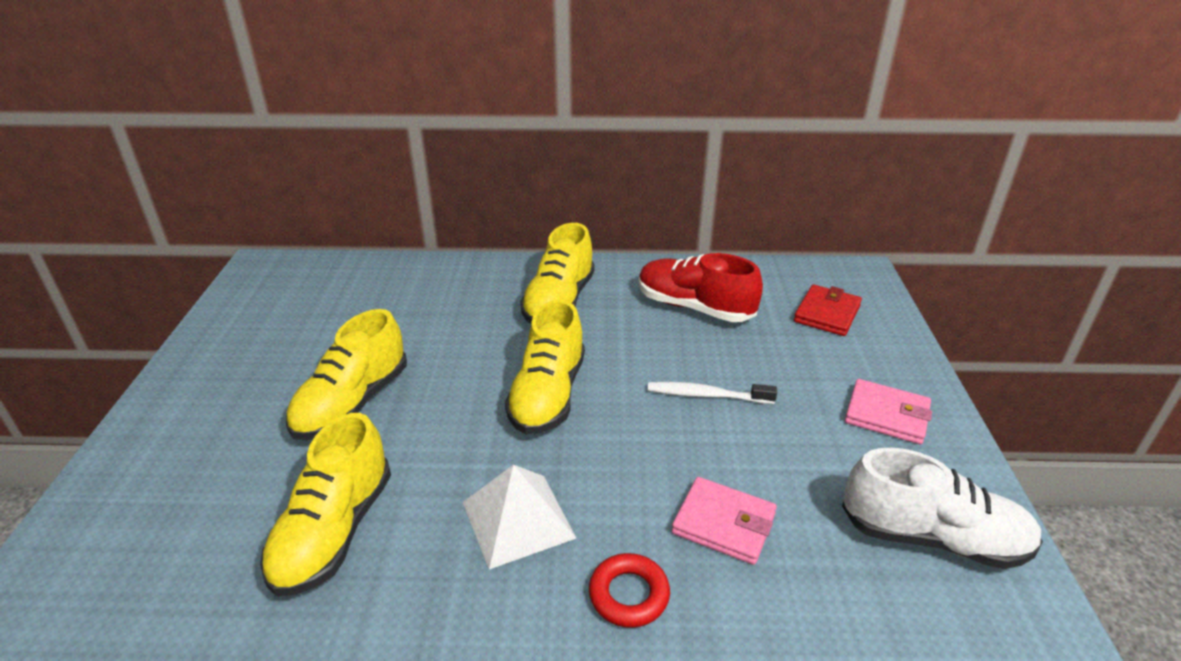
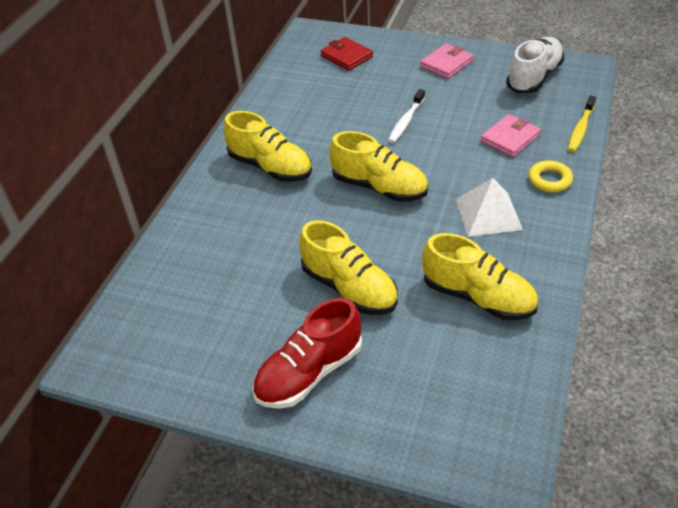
camera: 70 degrees left, 10 degrees up
red ring [589,553,670,628] -> yellow ring [528,160,573,193]
red shoe [639,253,763,322] -> red shoe moved to [252,298,362,409]
none -> yellow toothbrush [568,95,596,152]

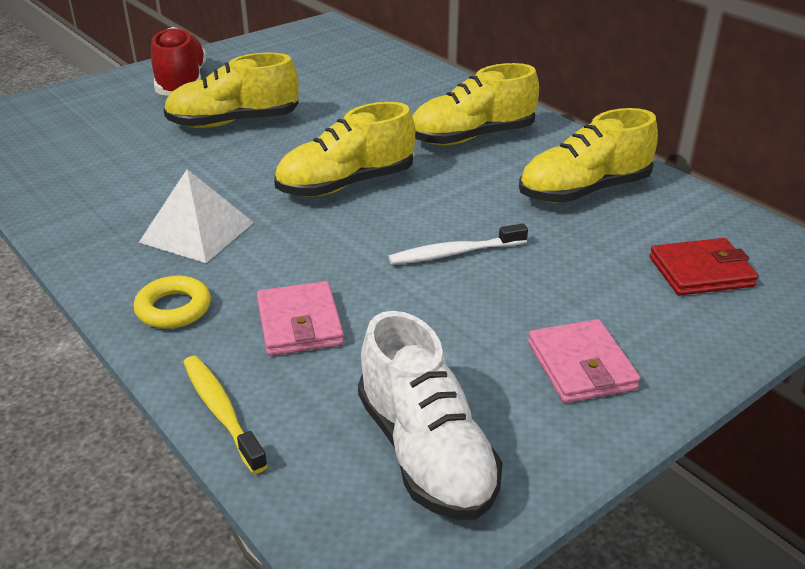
camera: 120 degrees right, 10 degrees down
white toothbrush [388,89,425,143] -> white toothbrush turned 75 degrees counterclockwise [388,223,528,265]
yellow shoe [422,233,538,320] -> yellow shoe moved to [519,108,658,203]

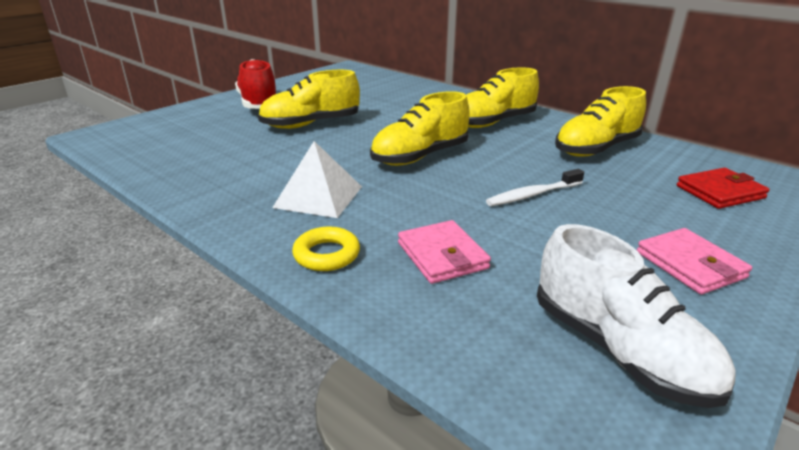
camera: 10 degrees left, 5 degrees down
yellow toothbrush [183,356,268,474] -> none

